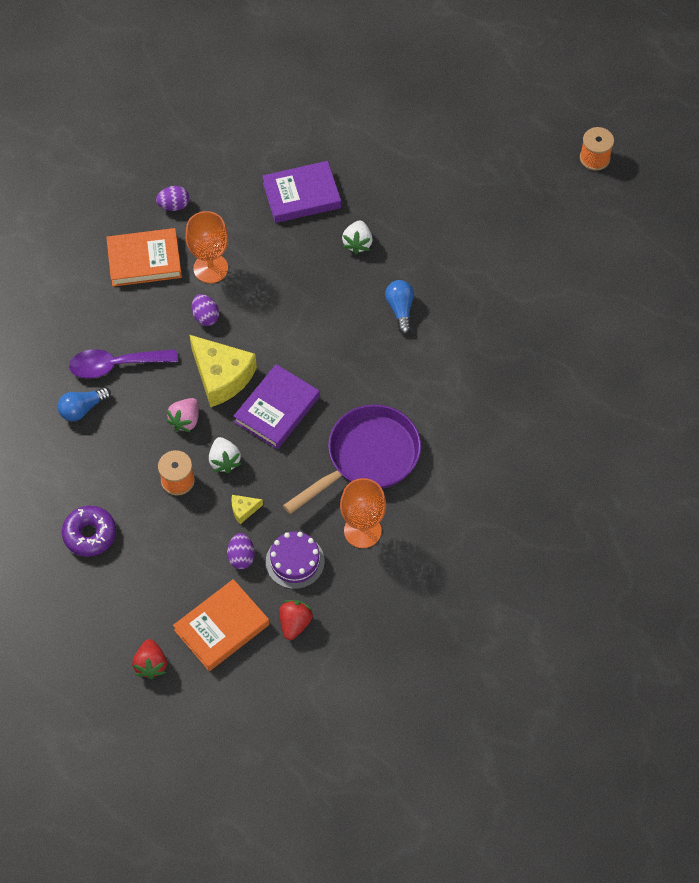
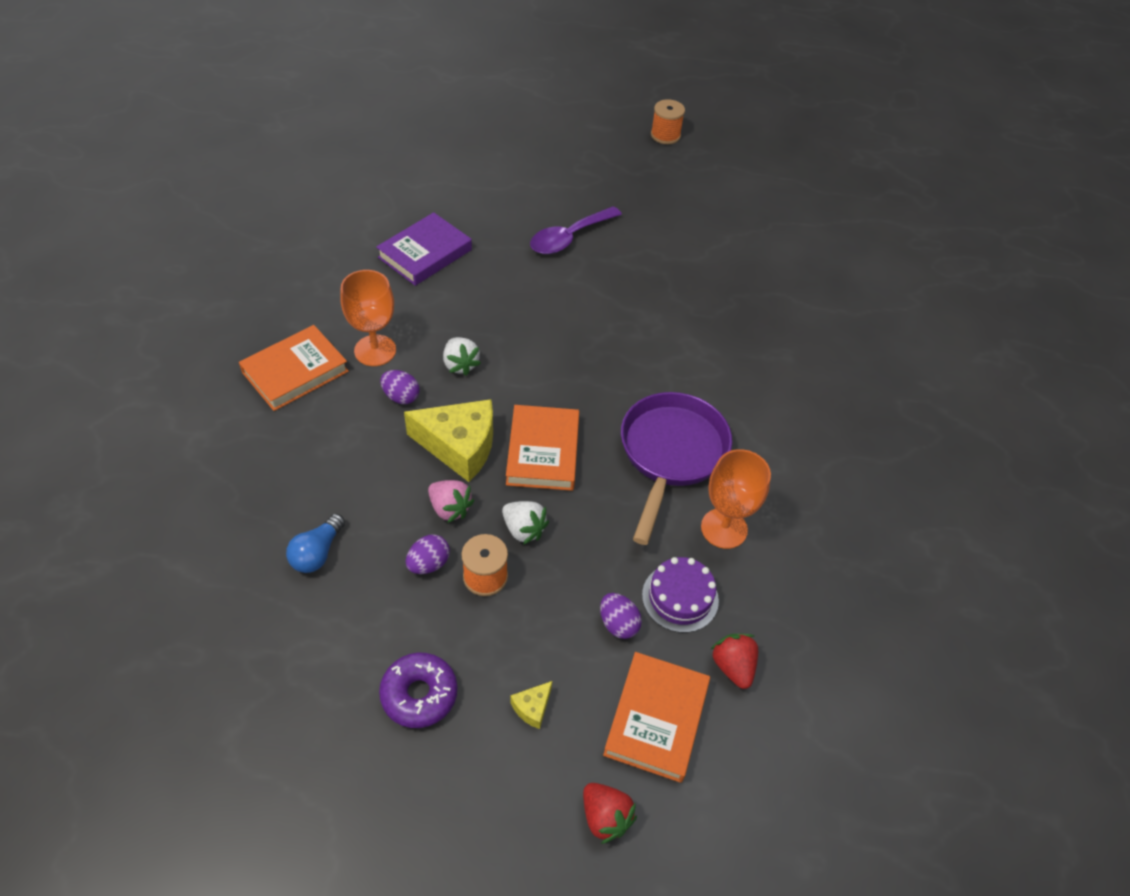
camera: 35 degrees left, 10 degrees down
purple spoon [69,349,178,378] -> purple spoon moved to [530,206,622,254]
purple egg [156,186,189,211] -> purple egg moved to [406,534,450,574]
pink strawberry [166,398,199,432] -> pink strawberry turned 45 degrees counterclockwise [428,480,474,523]
yellow cheese [231,495,263,524] -> yellow cheese moved to [511,681,552,729]
purple book [233,364,320,450] -> orange book [506,405,579,491]
white strawberry [342,220,373,254] -> white strawberry moved to [443,337,481,376]
blue light bulb [385,280,414,334] -> none

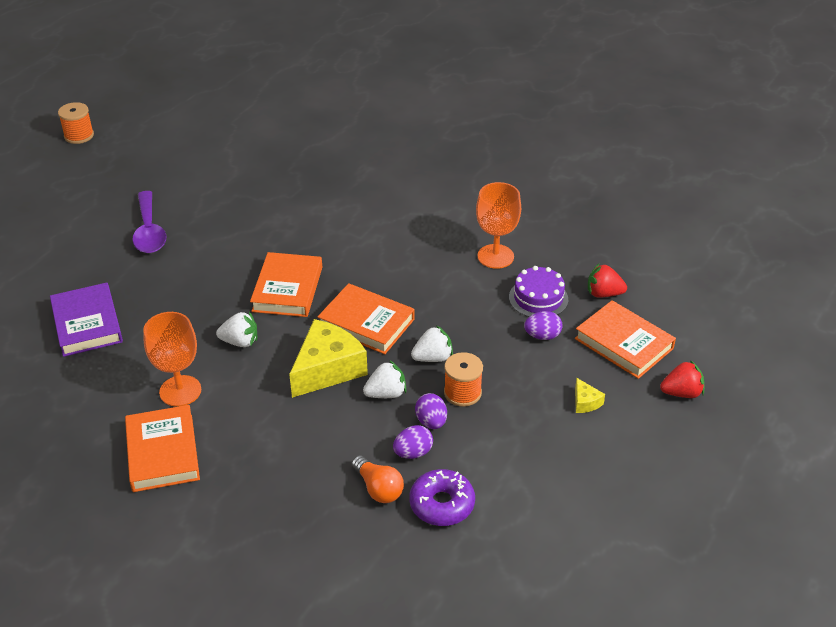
camera: 60 degrees left, 10 degrees down
blue light bulb [286,514,345,573] -> orange light bulb [352,455,404,503]
purple donut [379,653,457,728] -> purple donut moved to [409,469,475,526]
purple egg [380,370,420,404] -> purple egg moved to [393,425,433,459]
pink strawberry [428,480,474,523] -> white strawberry [363,360,406,398]
purple pan [621,392,732,545] -> none
none -> orange book [250,252,322,317]

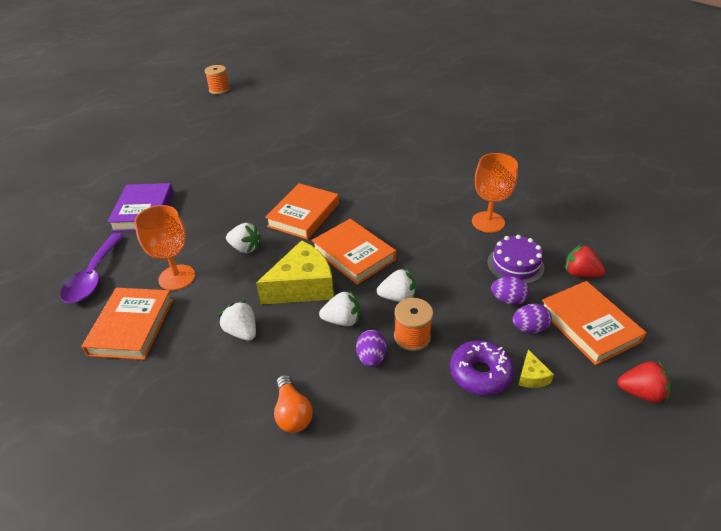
camera: 20 degrees right, 0 degrees up
purple spoon [132,191,166,253] -> purple spoon moved to [60,233,124,303]
purple egg [393,425,433,459] -> purple egg moved to [513,304,552,333]
purple donut [409,469,475,526] -> purple donut moved to [450,340,514,395]
none -> white strawberry [218,300,256,341]

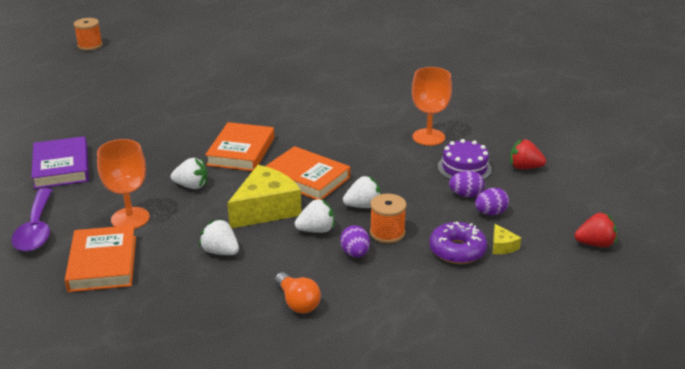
camera: 15 degrees left, 10 degrees down
orange book [542,281,646,365] -> none

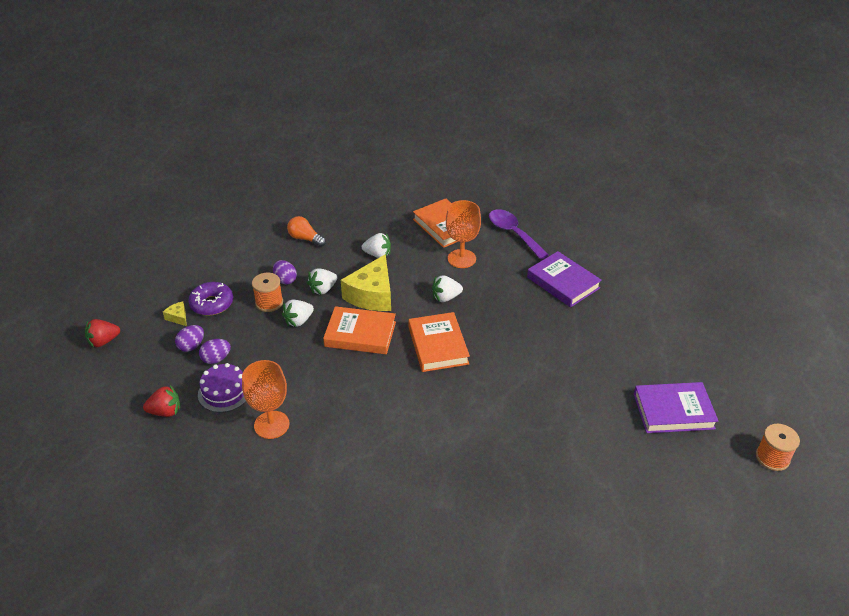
camera: 155 degrees right, 10 degrees up
none -> purple book [634,382,718,433]

